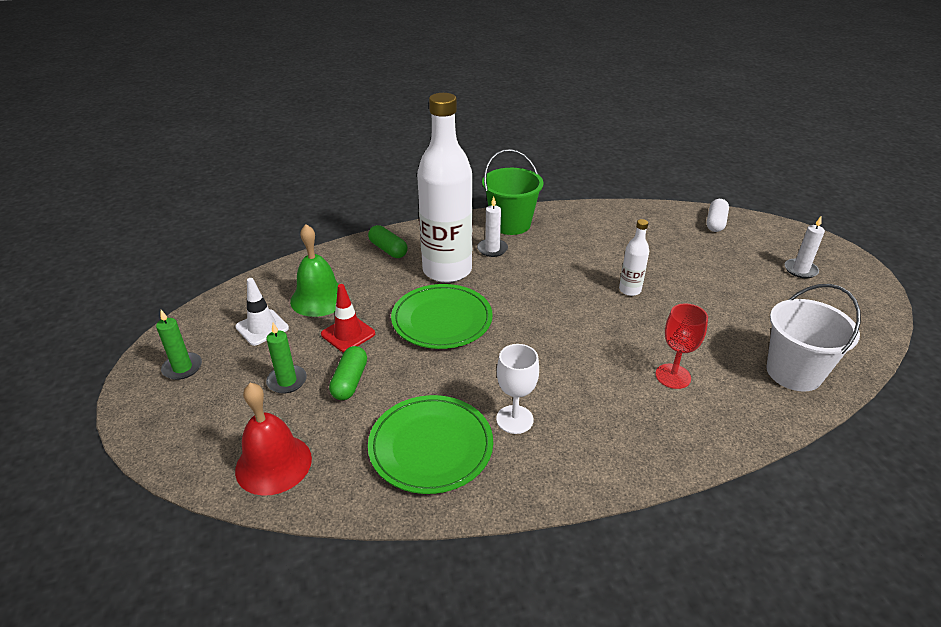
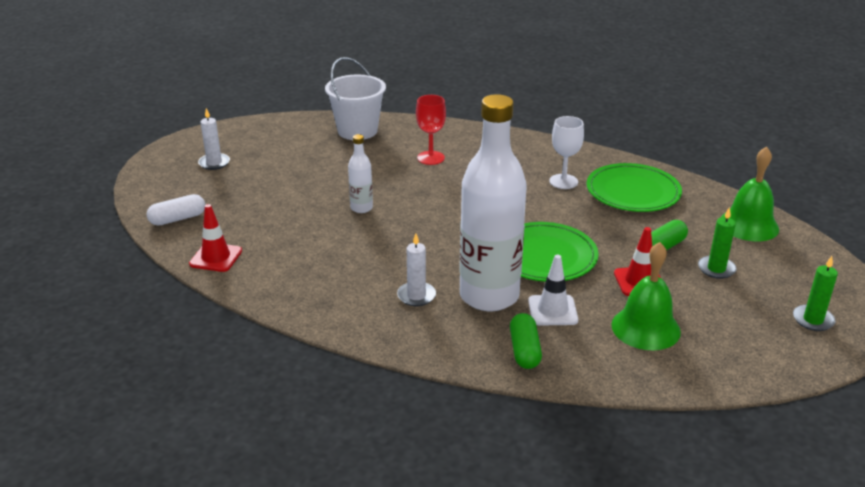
camera: 140 degrees left, 5 degrees down
white traffic cone [235,278,289,346] -> white traffic cone moved to [528,255,578,326]
red bell [235,383,312,496] -> green bell [720,147,779,241]
green bucket [482,149,544,235] -> none
none -> red traffic cone [189,204,242,272]

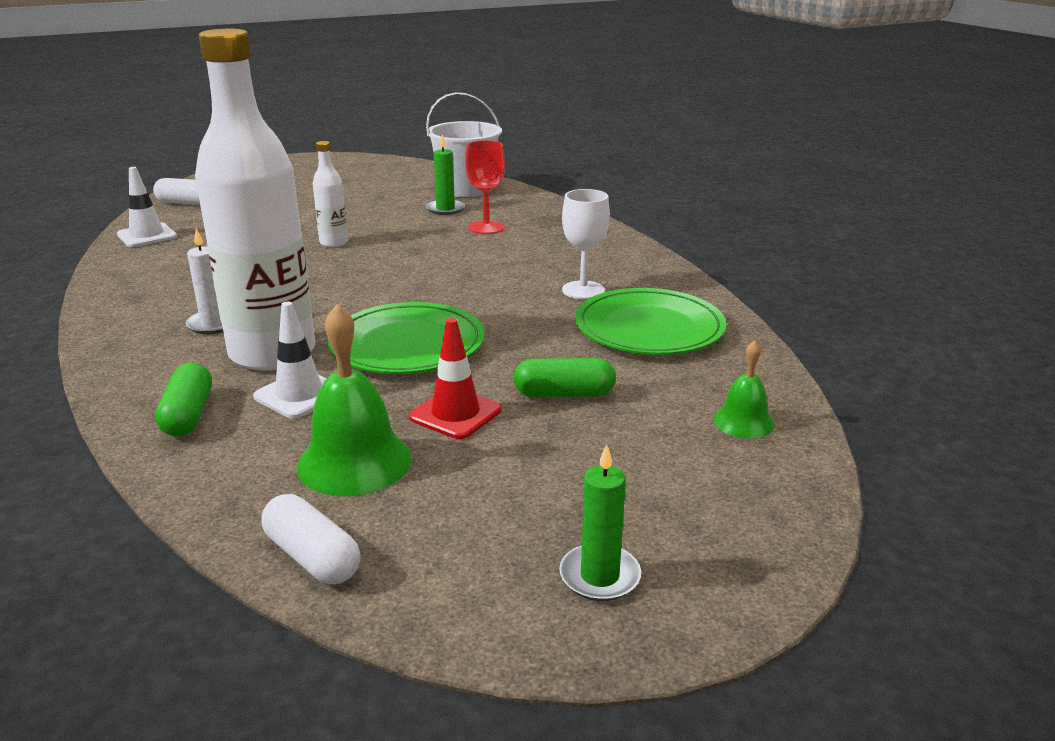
camera: 40 degrees right, 5 degrees down
red traffic cone [189,204,242,272] -> white traffic cone [117,167,177,247]
white candle [198,108,230,170] -> none
green capsule [510,313,542,369] -> green capsule turned 45 degrees counterclockwise [155,363,212,436]
green candle [698,207,737,279] -> green candle moved to [426,134,465,215]
green bell [720,147,779,241] -> green bell [713,341,774,438], size x0.57
none -> white capsule [261,494,360,584]

